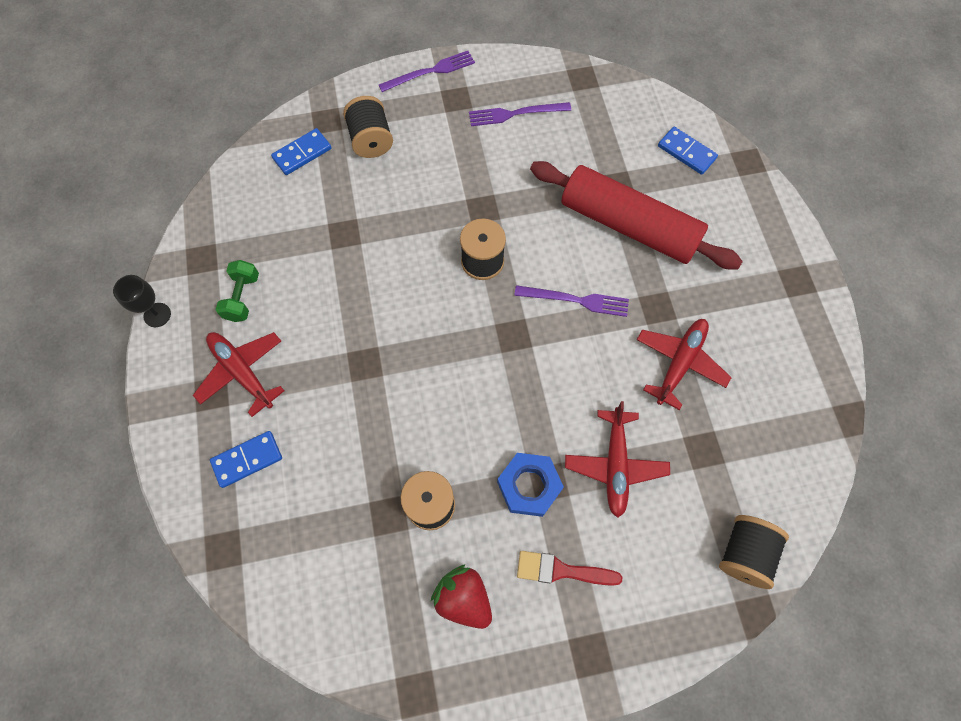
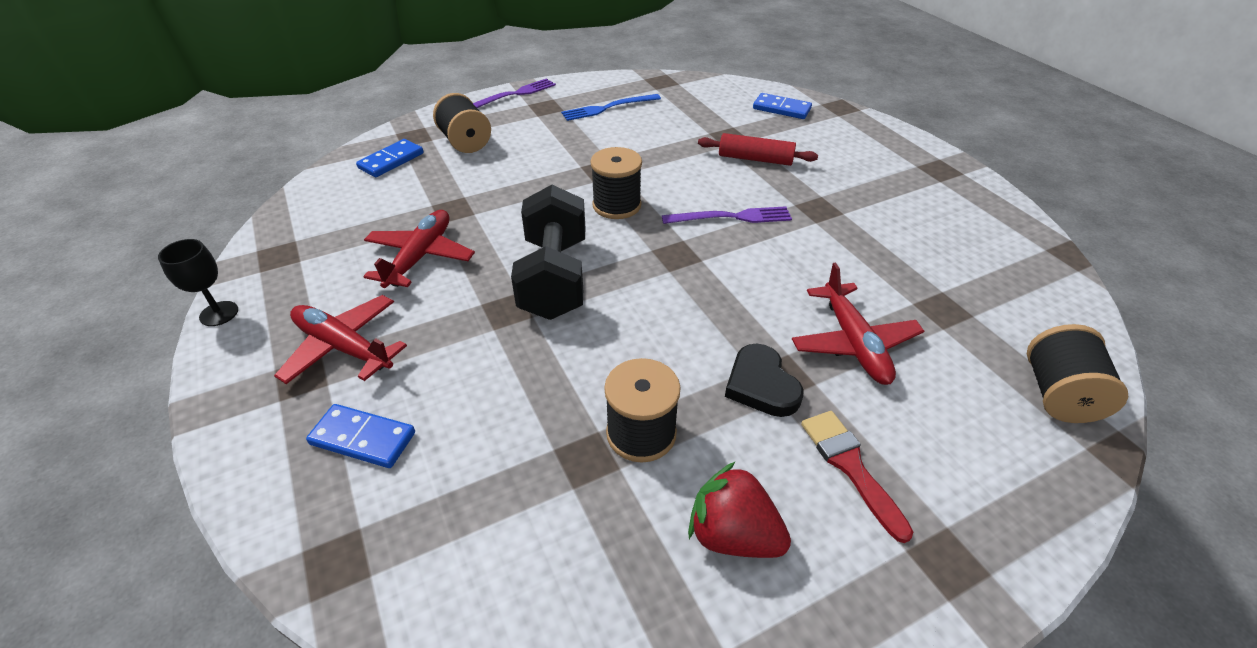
camera: 15 degrees left, 25 degrees down
blue domino [210,431,282,488] -> blue domino turned 60 degrees clockwise [306,404,415,468]
green dumbbell [216,260,259,322] -> none
purple fork [469,102,571,126] -> blue fork [561,94,661,121]
blue nut [497,453,564,517] -> black heart [725,344,804,417]
red brush [517,551,622,586] -> red brush turned 75 degrees clockwise [801,411,913,543]
red rolling pin [530,161,743,269] -> red rolling pin [698,133,818,166], size x0.50
red plane [637,319,732,410] -> red plane moved to [364,210,475,288]
none -> black dumbbell [511,185,585,320]

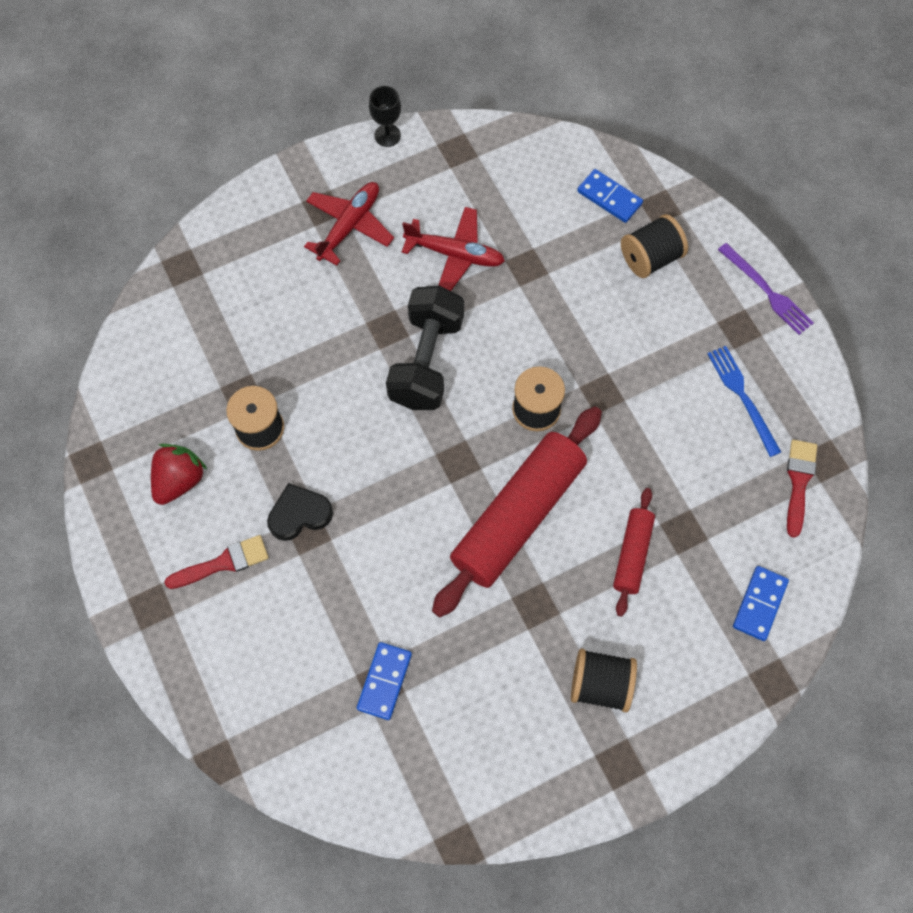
camera: 90 degrees right, 25 degrees up
blue domino [306,404,415,468] -> blue domino moved to [357,642,412,720]
black dumbbell [511,185,585,320] -> black dumbbell turned 75 degrees counterclockwise [386,286,464,410]
purple fork [662,206,792,224] -> red rolling pin [432,407,602,617]
red plane [792,263,924,385] -> none
black spool [1027,324,1128,423] -> black spool moved to [571,648,637,712]
none -> red brush [787,440,817,538]

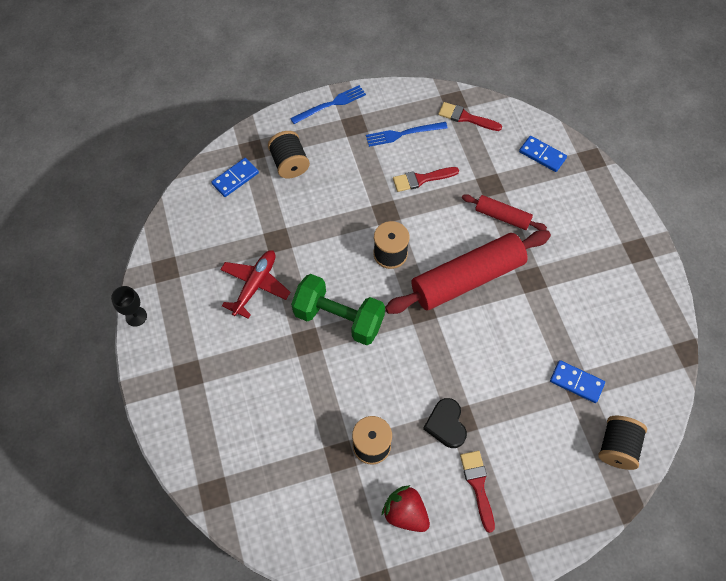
camera: 80 degrees left, 5 degrees down
red plane [304,182,394,266] -> none
black dumbbell [386,286,464,410] -> green dumbbell [291,274,385,345]
red rolling pin [432,407,602,617] -> red rolling pin turned 75 degrees counterclockwise [385,230,551,314]
black spool [571,648,637,712] -> black spool moved to [598,416,647,470]
purple fork [718,243,814,335] -> blue fork [290,85,366,124]
none -> red brush [393,167,459,192]

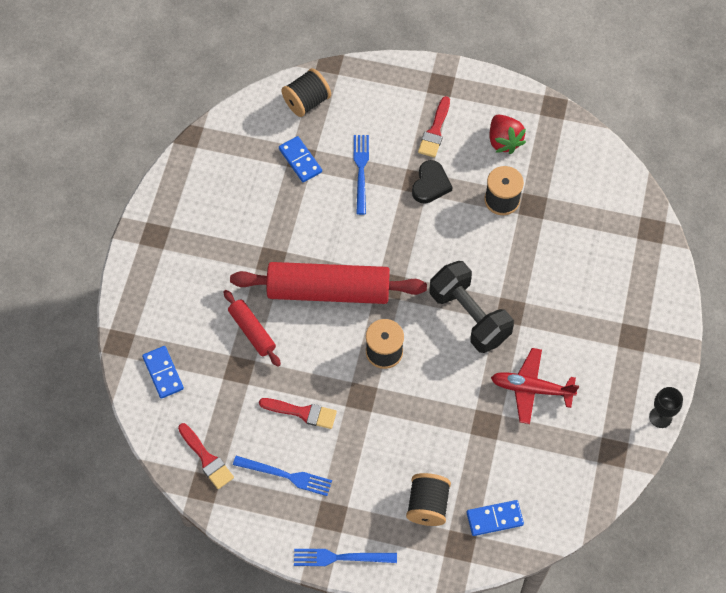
camera: 150 degrees left, 0 degrees up
red plane [220,250,290,319] -> red plane turned 45 degrees clockwise [491,348,579,424]
green dumbbell [291,274,385,345] -> black dumbbell [430,261,514,353]
none -> blue fork [354,135,369,215]

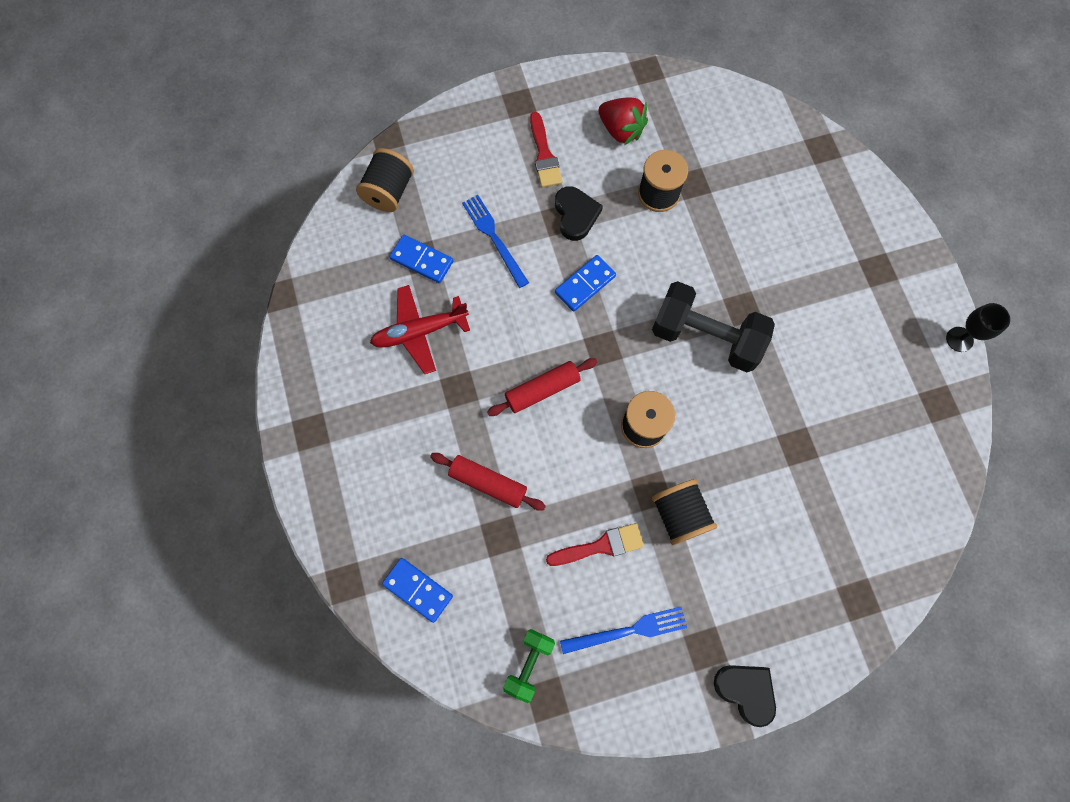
camera: 30 degrees left, 10 degrees up
red brush [178,423,234,489] -> green dumbbell [503,629,555,703]
red rolling pin [230,262,427,304] -> red rolling pin [487,358,597,416], size x0.50
blue fork [294,549,397,566] -> black heart [714,665,776,727]
black spool [406,473,451,526] -> black spool moved to [652,479,717,545]
blue domino [467,500,524,536] -> blue domino moved to [555,255,616,312]
red plane [491,348,579,424] -> red plane moved to [370,285,470,374]

